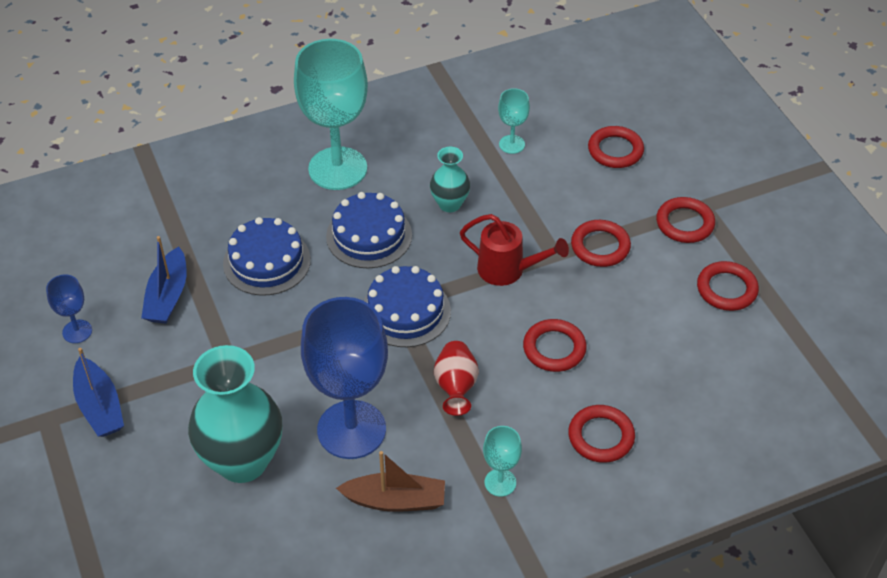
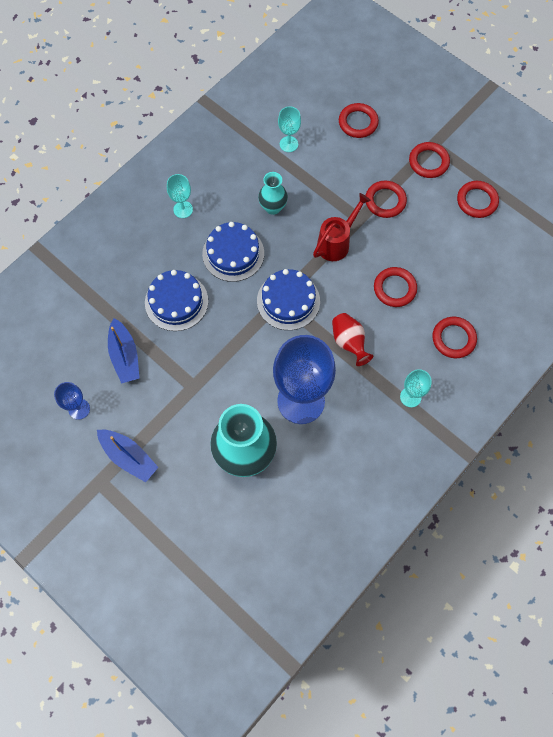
camera: 25 degrees left, 20 degrees up
turquoise goblet [294,39,368,190] -> turquoise goblet [167,174,193,218], size x0.45
brown boat [336,451,445,512] -> none
red watering can [460,214,569,286] -> red watering can turned 45 degrees counterclockwise [313,193,371,261]

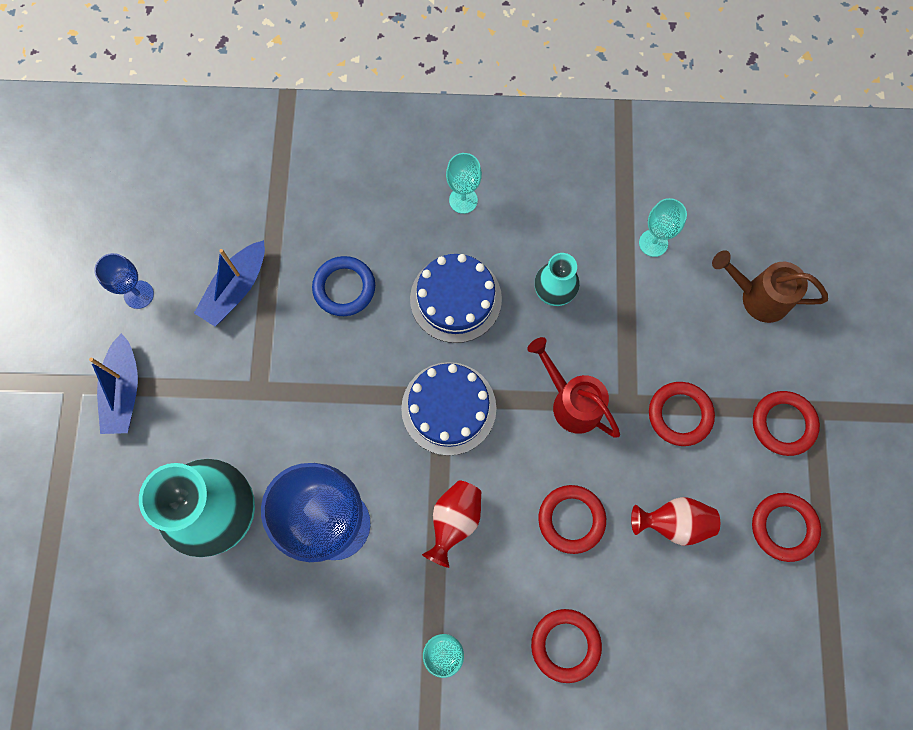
camera: 50 degrees right, 5 degrees up
blue cake [145,270,208,331] -> blue ring [312,256,375,316]
red watering can [313,193,371,261] -> red watering can turned 135 degrees counterclockwise [527,337,620,438]
red ring [339,103,379,138] -> brown watering can [712,250,828,323]
none -> red vase [631,497,720,546]

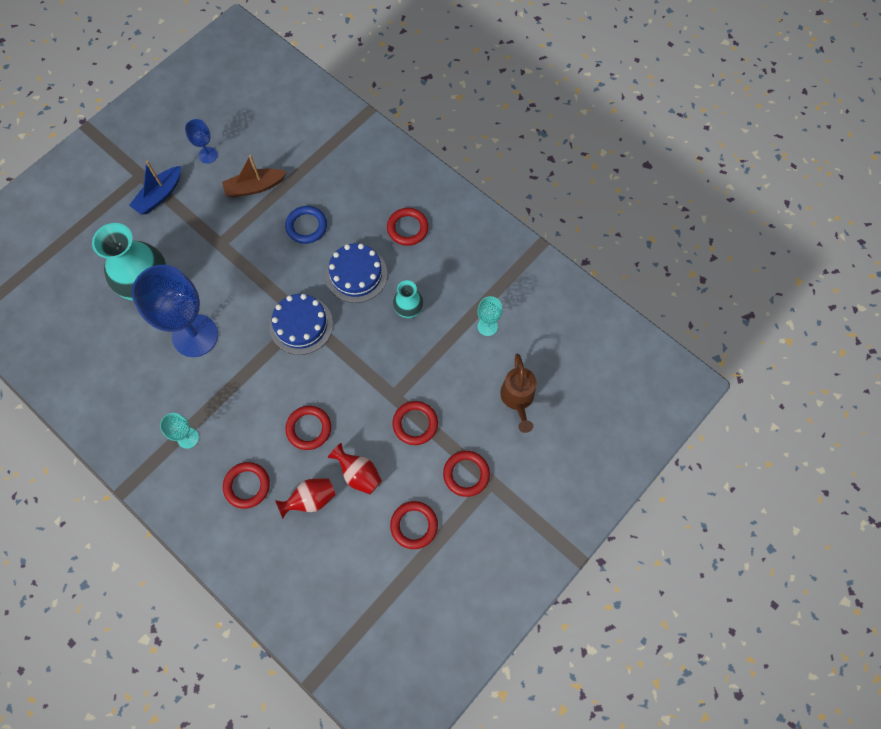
camera: 40 degrees right, 5 degrees down
blue boat [194,240,265,326] -> brown boat [222,155,287,197]
red vase [422,480,481,568] -> red vase moved to [275,478,335,519]
turquoise goblet [446,153,482,214] -> red ring [387,208,429,246]
red watering can [527,337,620,438] -> none
brown watering can [712,250,828,323] -> brown watering can turned 150 degrees counterclockwise [500,353,536,433]

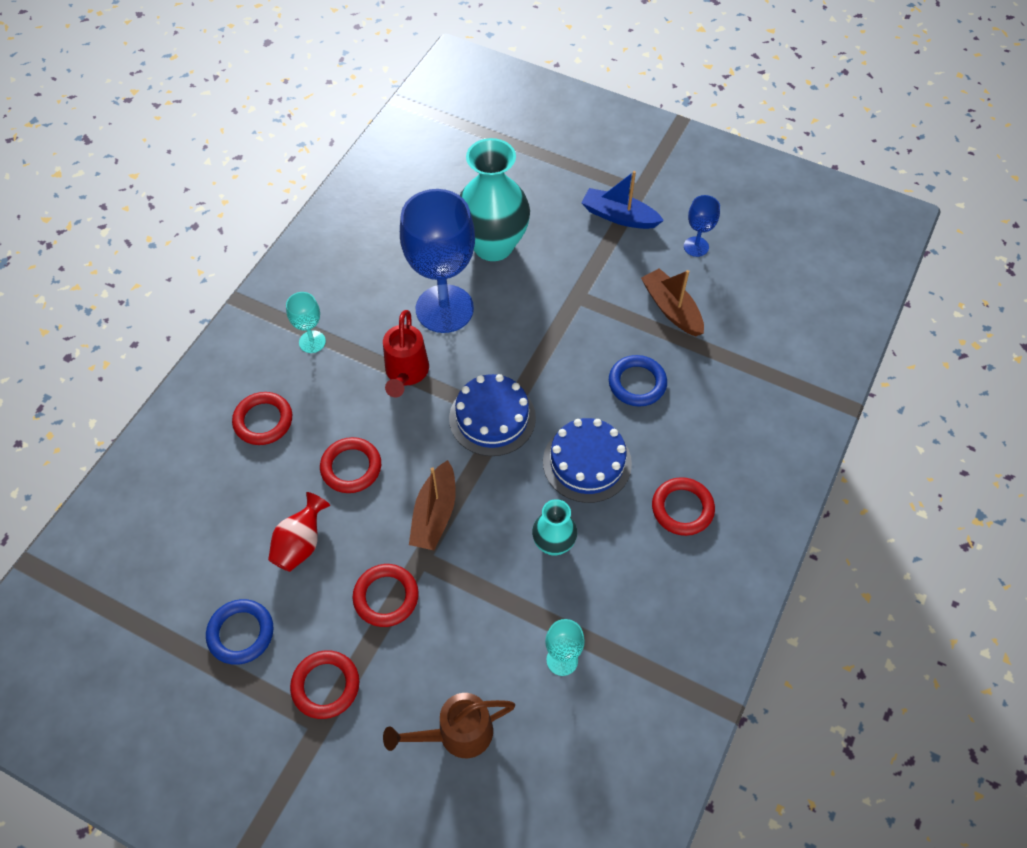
camera: 75 degrees right, 10 degrees down
red vase [275,478,335,519] -> none
red ring [390,501,438,549] -> blue ring [206,599,274,665]
none -> red watering can [383,310,429,397]
none -> brown boat [409,460,456,550]

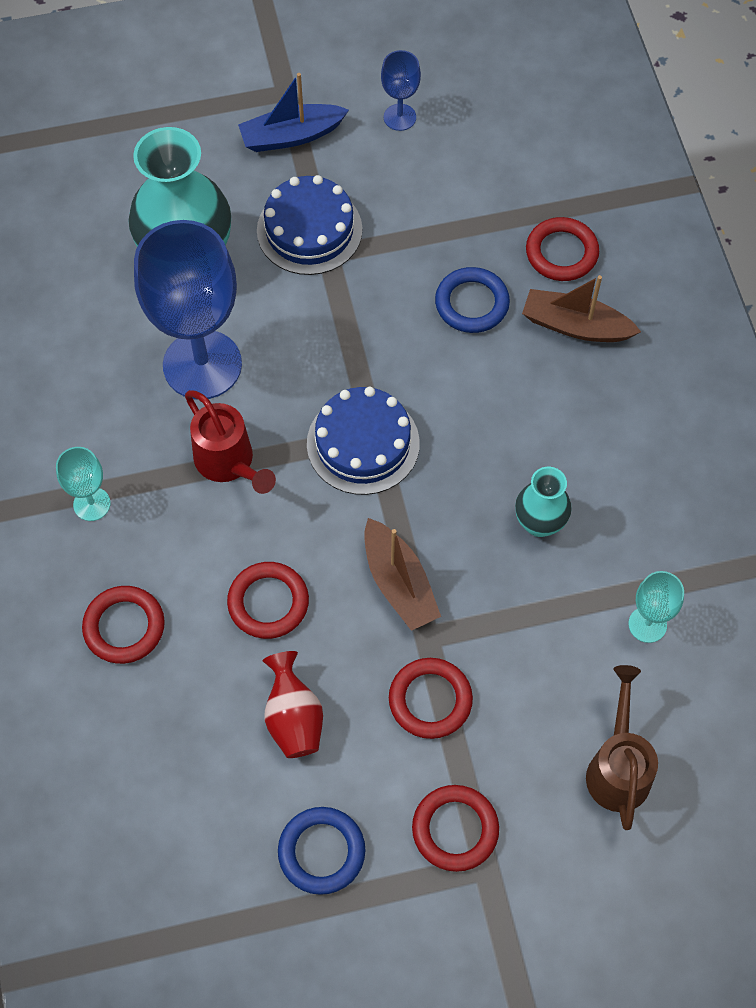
camera: 40 degrees left, 5 degrees up
brown watering can [383,693,515,758] -> brown watering can turned 150 degrees clockwise [586,665,658,830]
blue cake [543,418,632,503] -> blue cake moved to [257,175,362,275]
brown boat [641,269,704,336] -> brown boat moved to [522,275,641,342]
red ring [652,477,715,536] -> red ring moved to [526,217,599,281]

